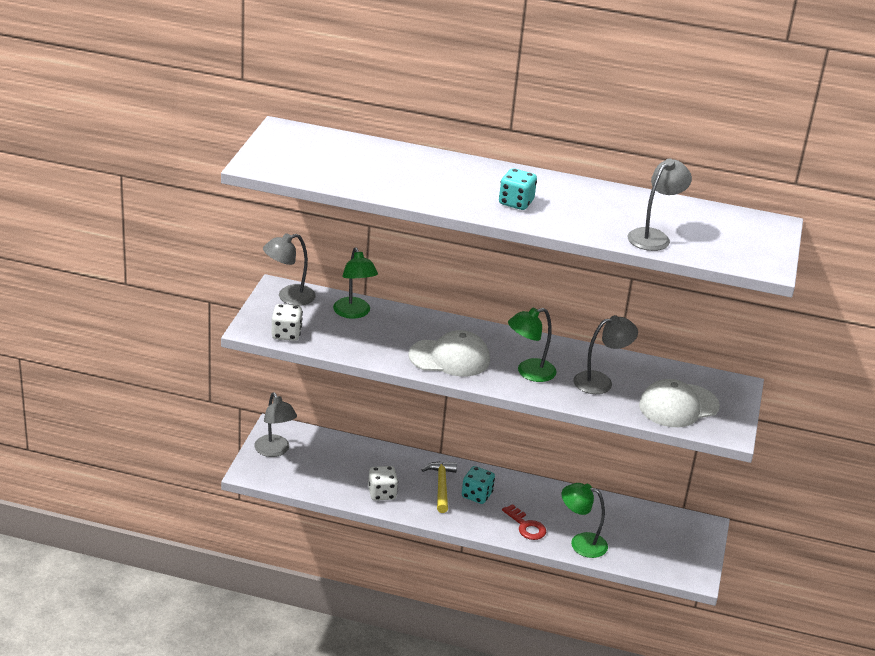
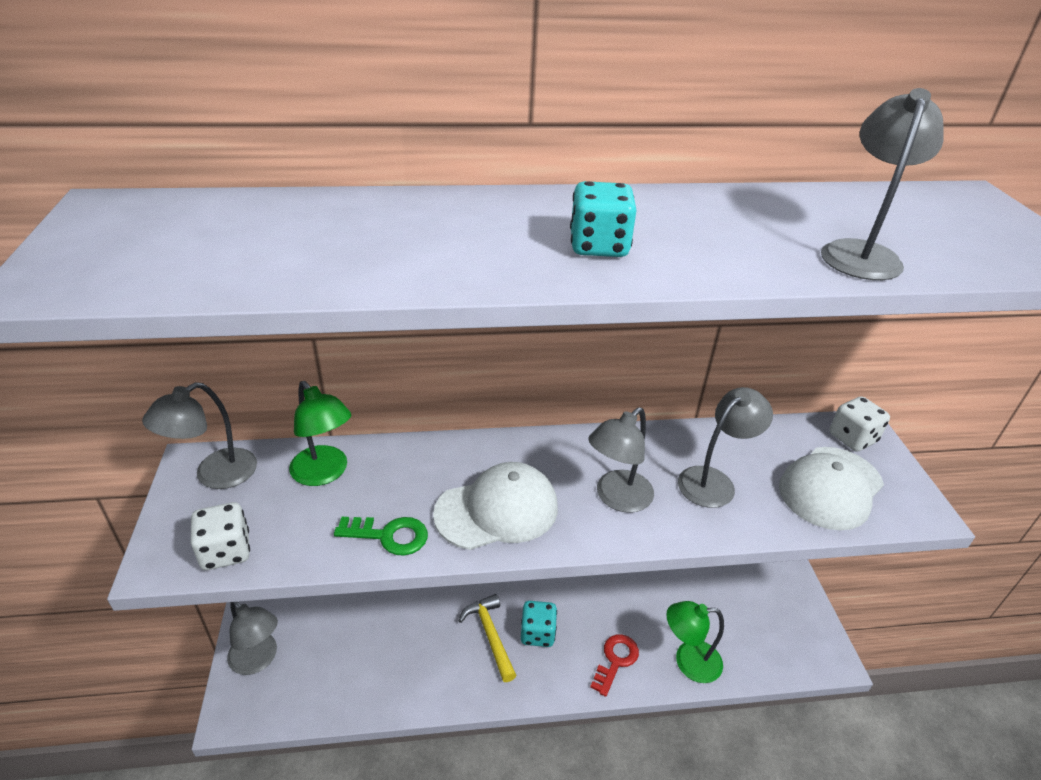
camera: 20 degrees left, 5 degrees up
white dice [368,466,398,501] -> white dice moved to [829,396,890,452]
red key [502,504,546,540] -> red key turned 90 degrees counterclockwise [590,634,639,697]
green lamp [508,308,557,382] -> grey lamp [588,407,654,513]
none -> green key [334,517,428,556]

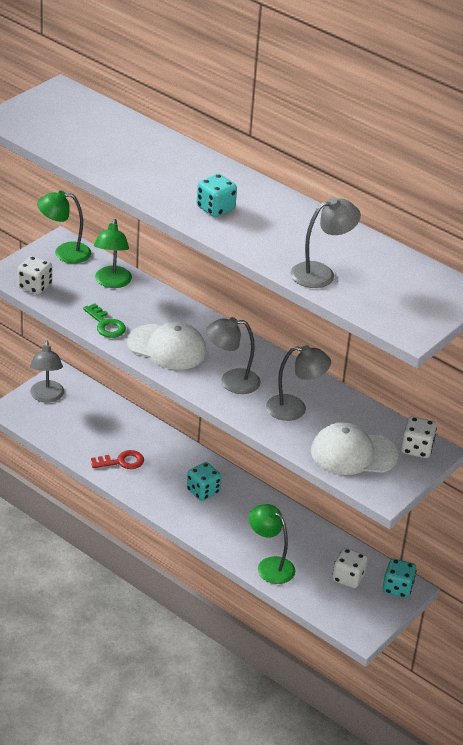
camera: 45 degrees right, 0 degrees up
grey lamp [142,382,257,489] -> green lamp [37,191,91,264]
yellow hammer [459,594,517,682] -> none
red key [590,634,639,697] -> red key moved to [91,450,144,469]
none -> white dice [332,548,367,588]
none -> turquoise dice [383,559,417,598]

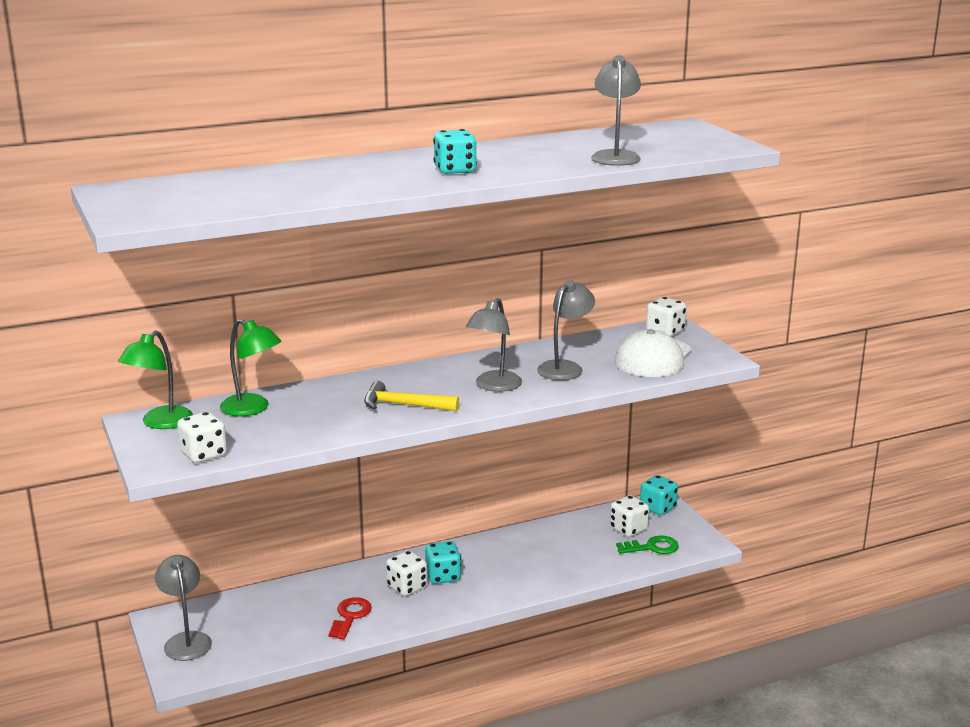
camera: 60 degrees left, 15 degrees down
grey lamp [30,341,64,403] -> grey lamp turned 135 degrees counterclockwise [155,555,212,661]
green key [83,303,126,338] -> green key moved to [616,535,679,554]
white cap [127,322,206,370] -> yellow hammer [364,381,459,411]
green lamp [249,504,295,584] -> none
none -> white dice [386,550,428,596]

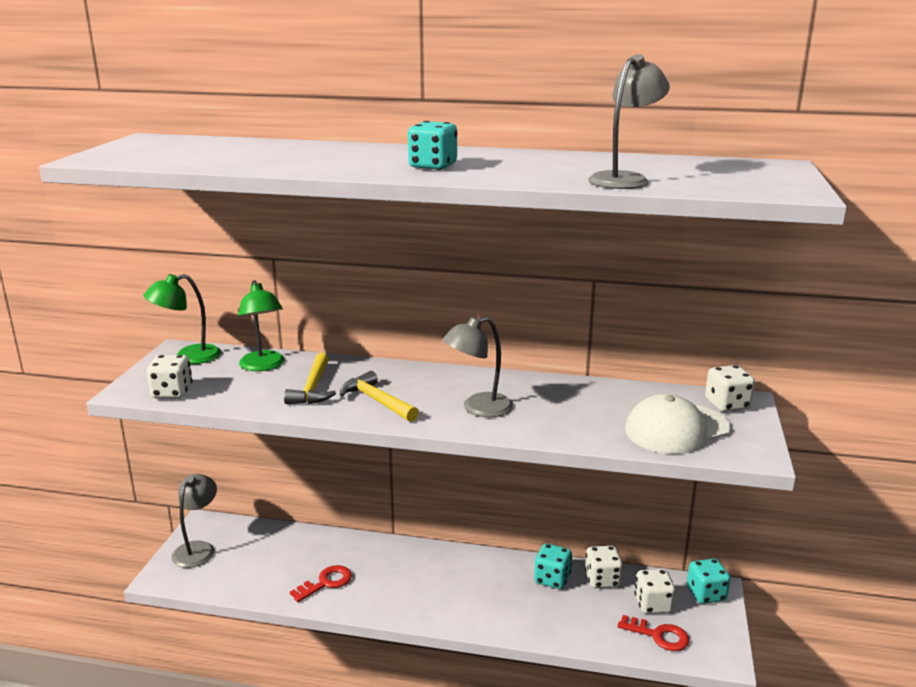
camera: 35 degrees right, 0 degrees up
white dice [386,550,428,596] -> white dice moved to [585,546,623,588]
turquoise dice [425,541,461,584] -> turquoise dice moved to [534,544,572,589]
grey lamp [537,280,595,380] -> none
green key [616,535,679,554] -> red key [618,615,689,651]
none -> yellow hammer [284,353,336,404]

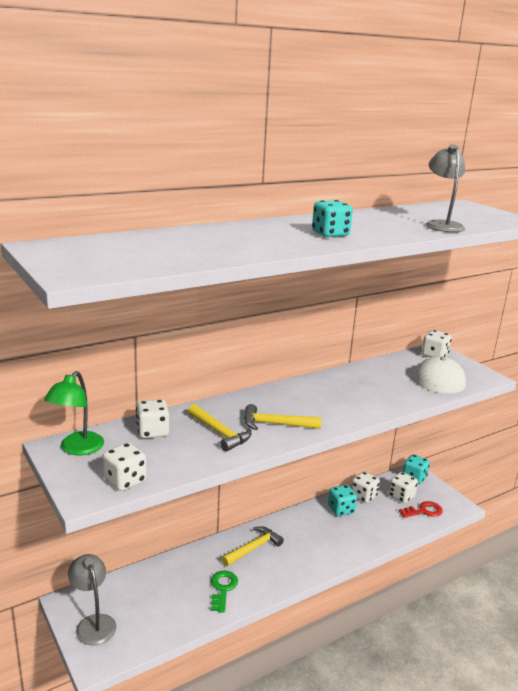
camera: 45 degrees left, 0 degrees up
green lamp [238,280,285,371] -> white dice [136,399,169,438]
red key [290,565,352,602] -> green key [211,571,238,613]
grey lamp [442,317,513,417] -> none
none -> yellow hammer [221,526,284,566]

